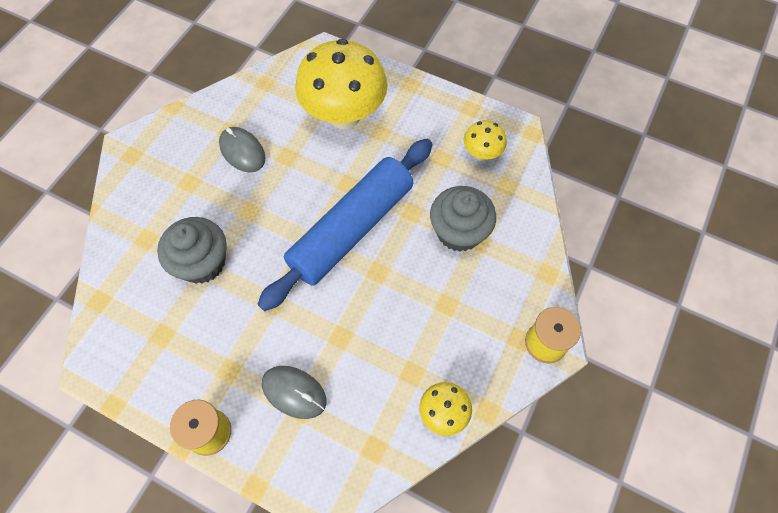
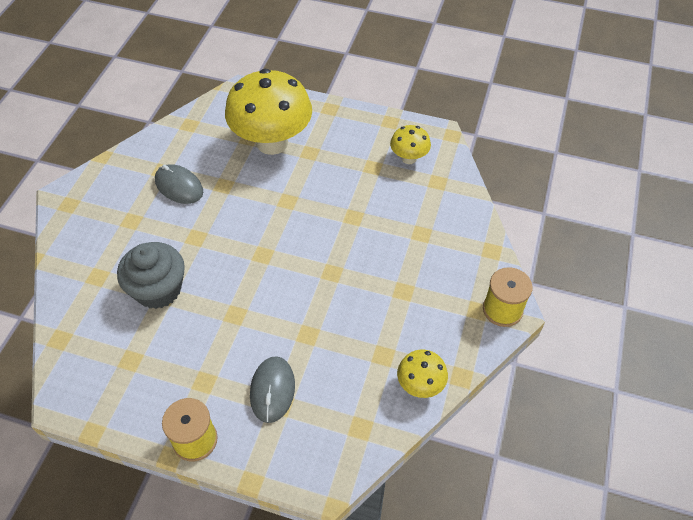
camera: 10 degrees left, 10 degrees down
blue rolling pin [258,139,433,311] -> none
grey mouse [262,366,327,419] -> grey mouse turned 75 degrees clockwise [250,356,295,423]
grey cupcake [430,186,496,252] -> none

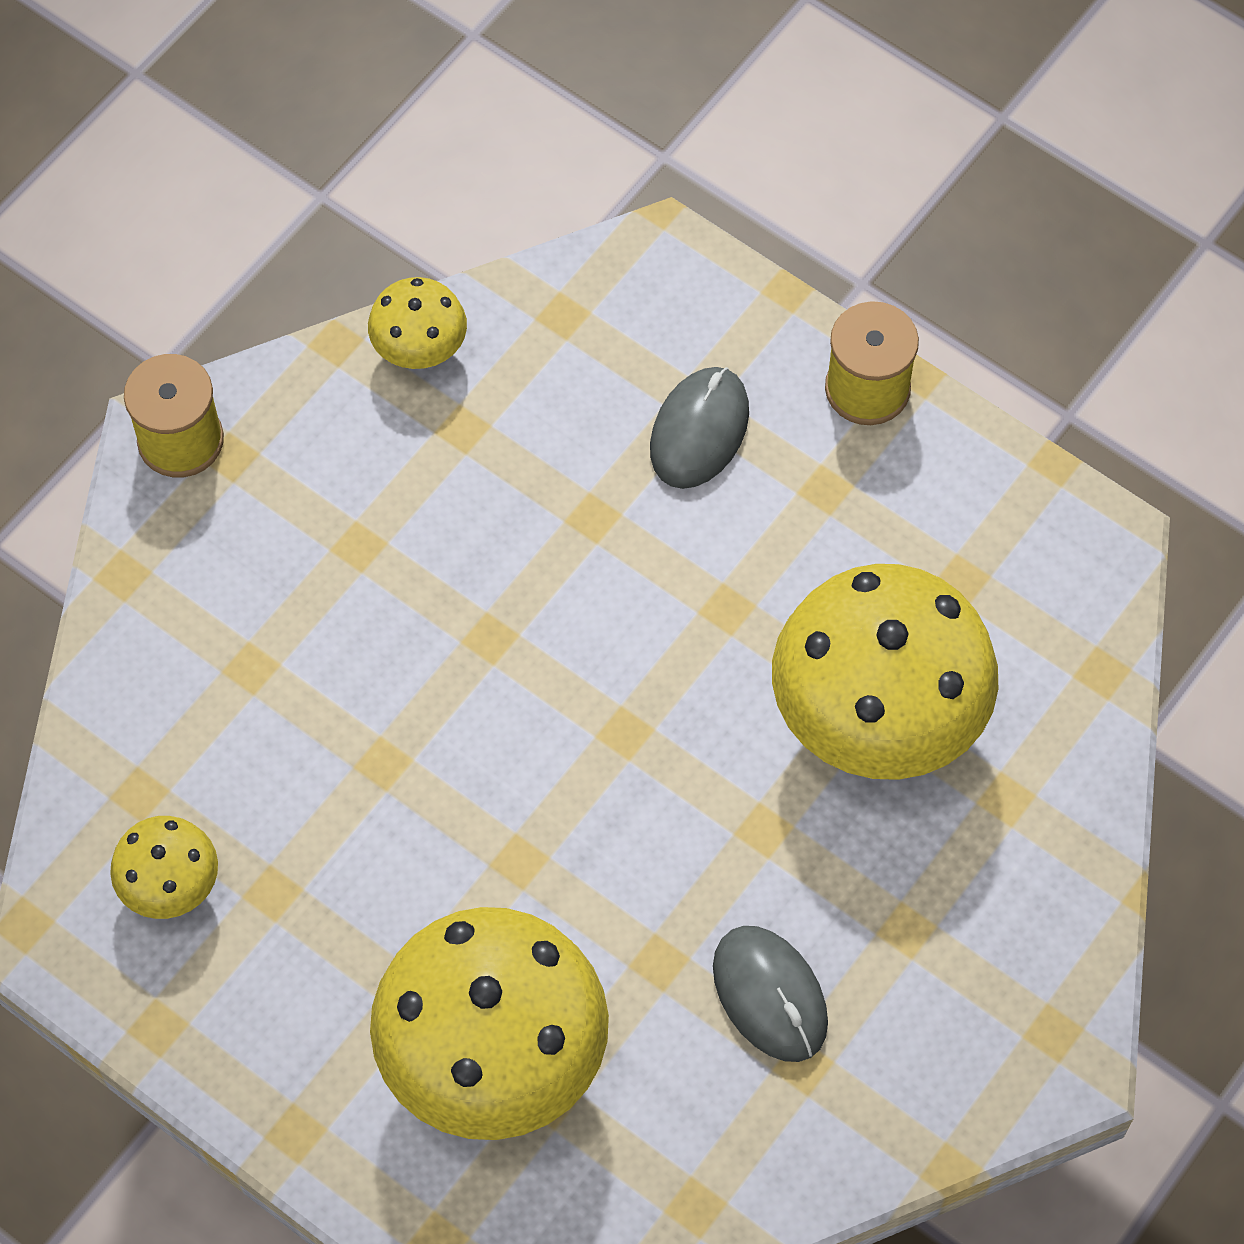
camera: 160 degrees left, 10 degrees up
grey cupcake [117,242,185,309] -> yellow mushroom [772,564,998,780]

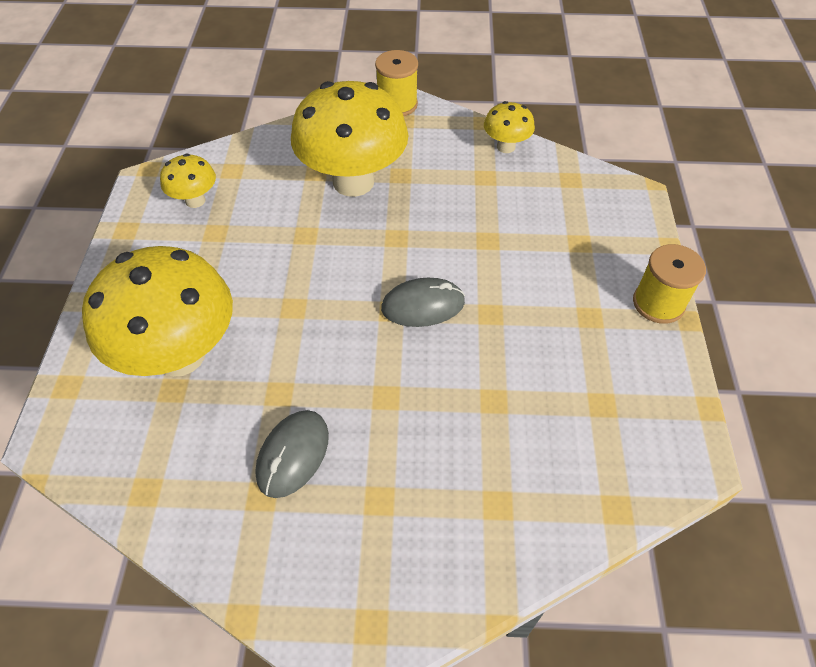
camera: 55 degrees right, 10 degrees down
grey mouse [650,367,749,489] -> grey mouse moved to [381,278,465,327]
yellow mushroom [772,564,998,780] -> yellow mushroom moved to [291,81,408,197]

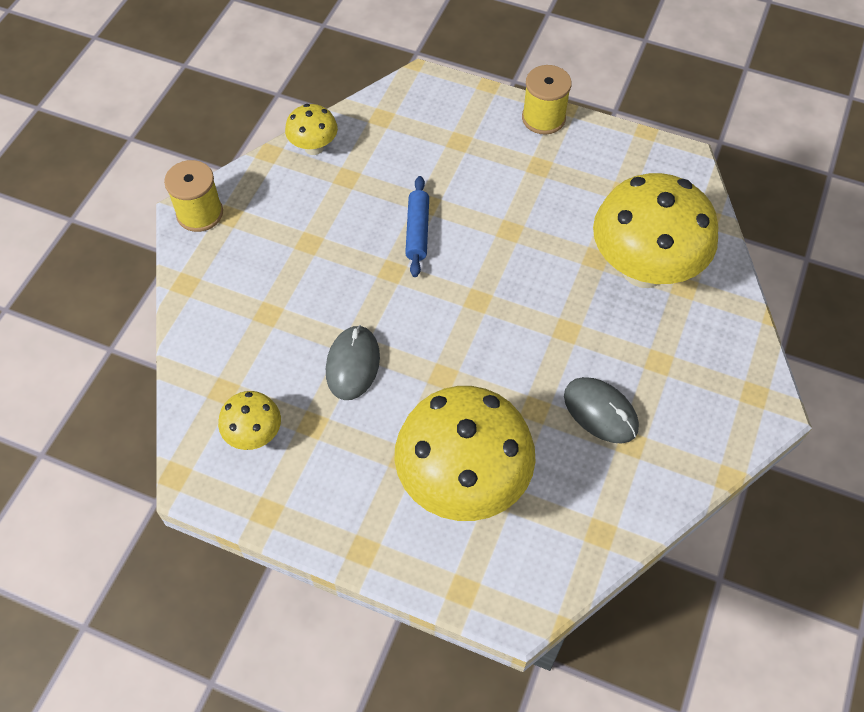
camera: 70 degrees left, 5 degrees up
yellow mushroom [291,81,408,197] -> yellow mushroom moved to [593,173,718,288]
grey mouse [381,278,465,327] -> grey mouse moved to [326,325,380,400]
none -> blue rolling pin [405,176,429,277]

